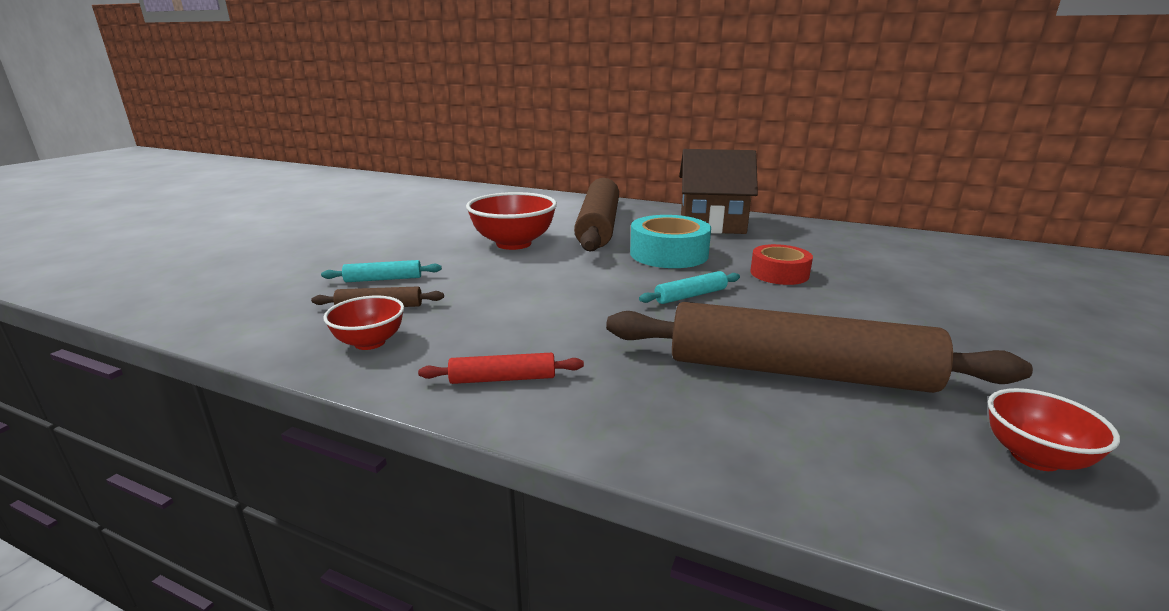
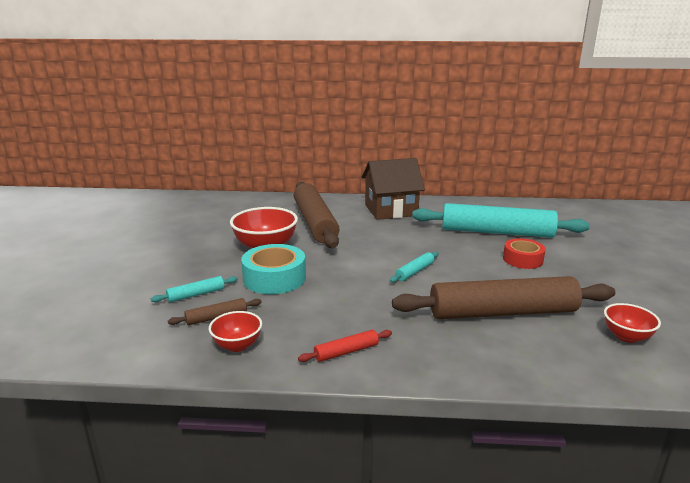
camera: 20 degrees left, 0 degrees up
turquoise tape [630,215,711,268] -> turquoise tape moved to [241,244,306,294]
red tape [750,244,813,285] -> red tape moved to [503,238,546,269]
none -> turquoise rolling pin [412,203,590,238]

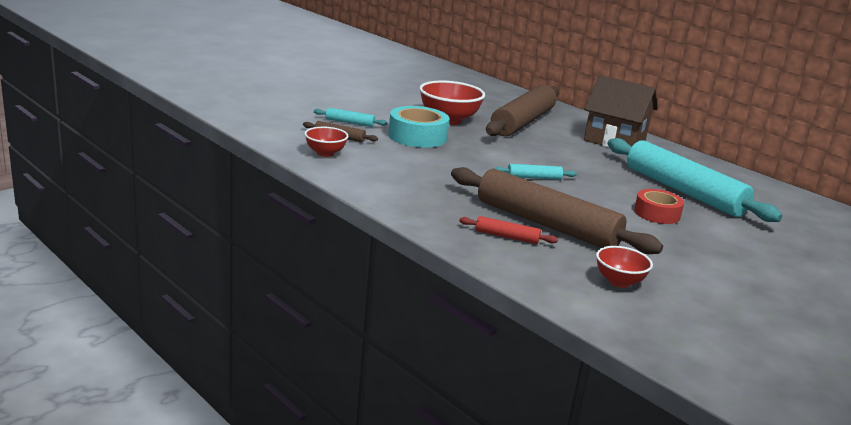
camera: 40 degrees right, 0 degrees up
red rolling pin [298,330,392,362] -> red rolling pin moved to [459,216,558,244]

